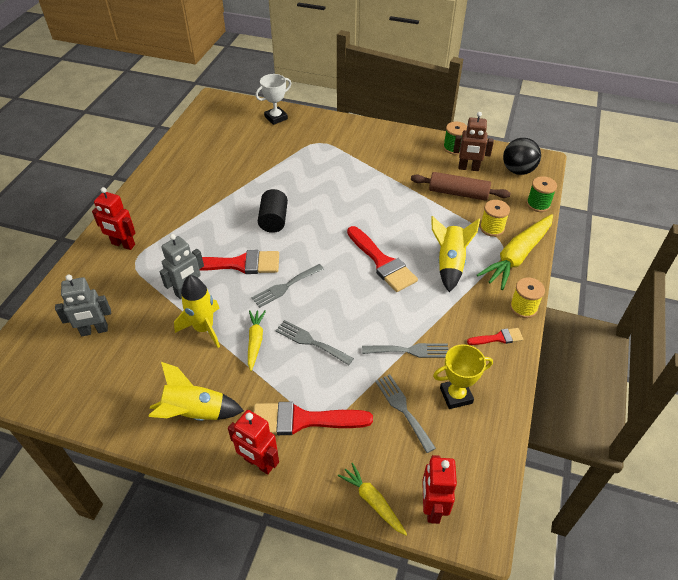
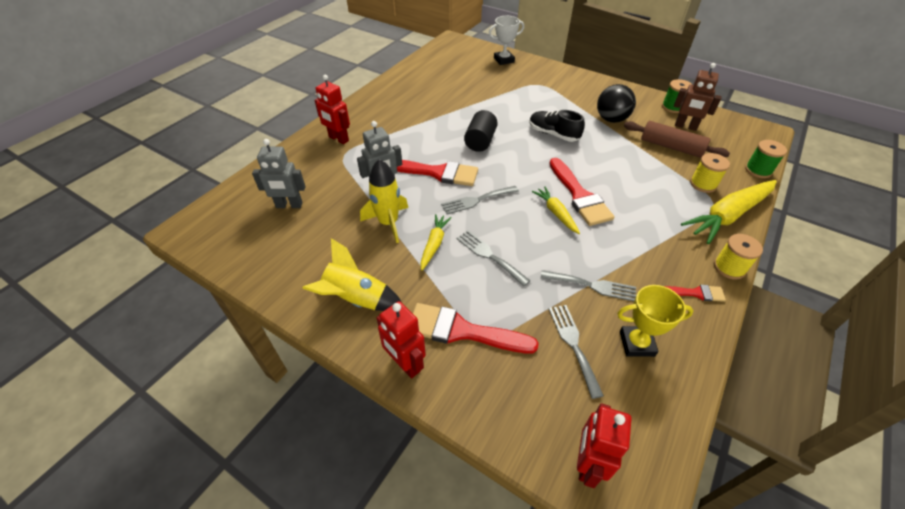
camera: 15 degrees right, 0 degrees up
yellow carrot [338,463,407,535] -> yellow carrot moved to [532,187,580,234]
yellow rocket [431,216,480,292] -> none
black ball [503,138,541,175] -> black ball moved to [597,84,636,123]
none -> black shoe [529,110,585,142]

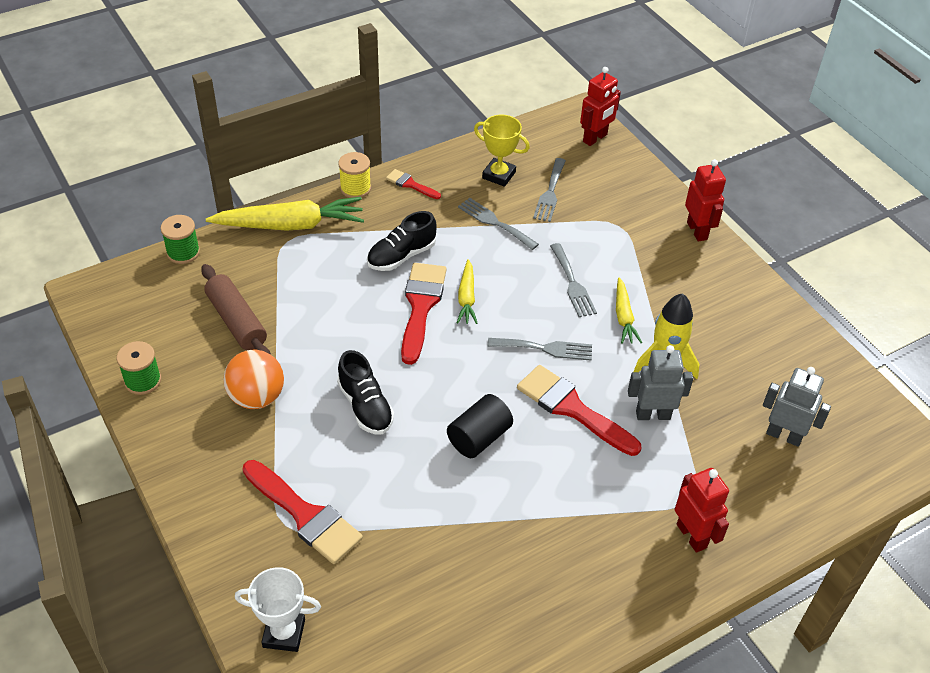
camera: 155 degrees left, 0 degrees up
yellow rocket [302,238,401,311] -> none
red brush [413,303,539,353] -> red brush moved to [243,460,363,564]
yellow carrot [420,214,452,271] -> yellow carrot turned 45 degrees counterclockwise [616,278,642,344]
black ball [597,84,636,123] -> orange ball [223,350,284,409]
brown robot [674,63,722,131] -> none
yellow spool [690,153,730,193] -> none
none -> black shoe [367,211,436,271]

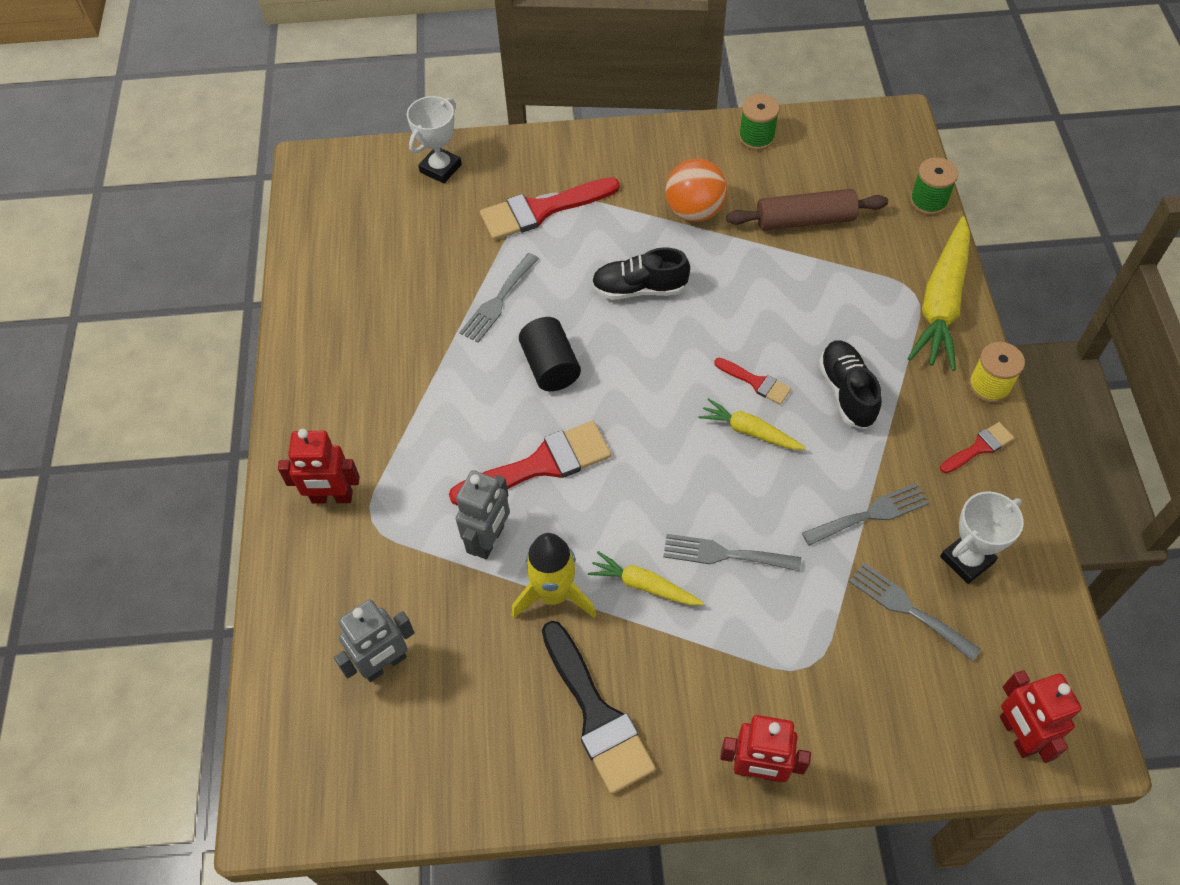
camera: 120 degrees right, 10 degrees up
red brush [401,263,447,365] -> red brush [714,358,791,405], size x0.51
yellow trophy [474,115,530,187] -> white trophy [940,491,1024,584]
grey fork [488,338,592,361] -> grey fork moved to [459,253,539,343]
none -> black brush [542,621,656,794]

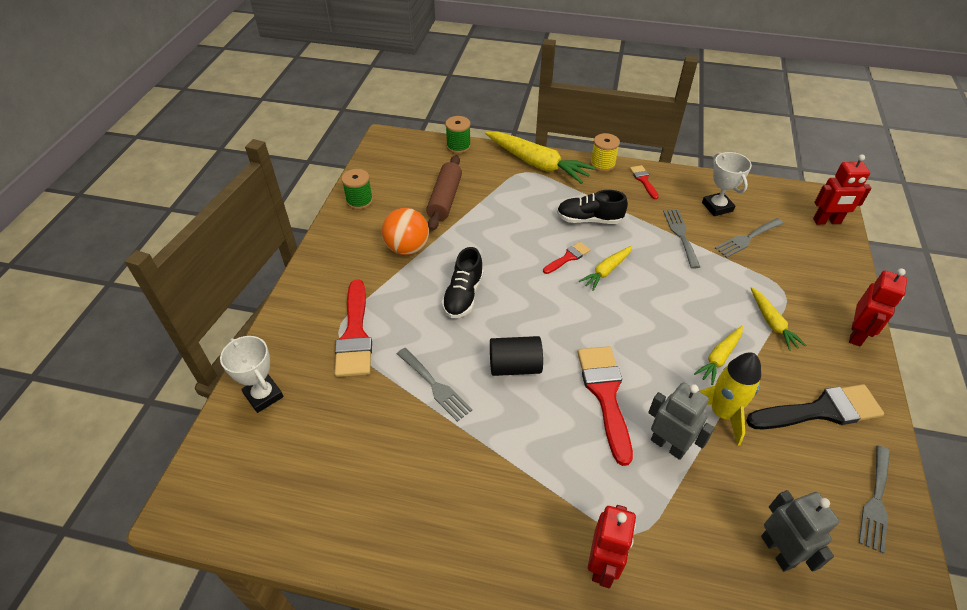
camera: 75 degrees left, 10 degrees down
grey fork [663,534,801,571] -> grey fork moved to [859,446,890,554]
none -> yellow carrot [751,287,807,351]

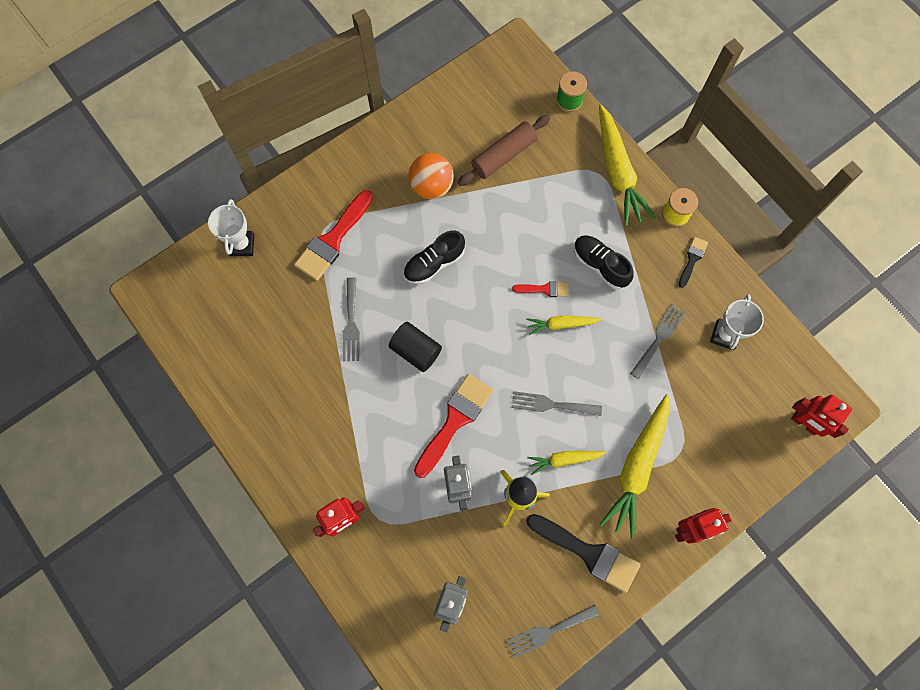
camera: 40 degrees right, 25 degrees up
green spool [341,169,373,209] -> none
red brush [630,165,659,199] -> black brush [679,237,708,288]
grey fork [715,218,784,258] -> grey fork moved to [512,391,602,416]
yellow carrot [751,287,807,351] -> yellow carrot [600,395,669,539], size x1.88

